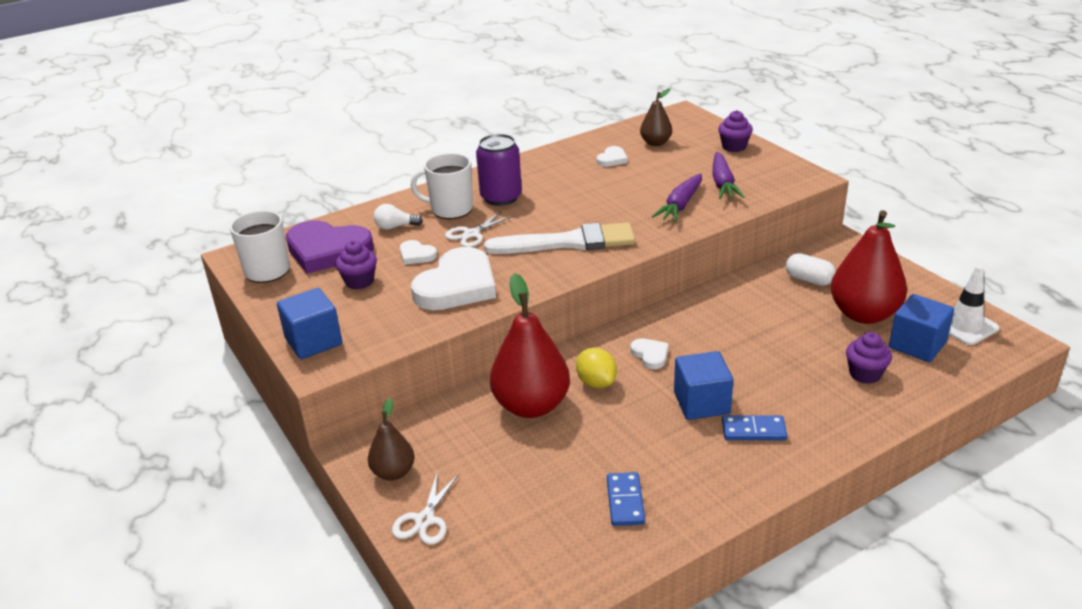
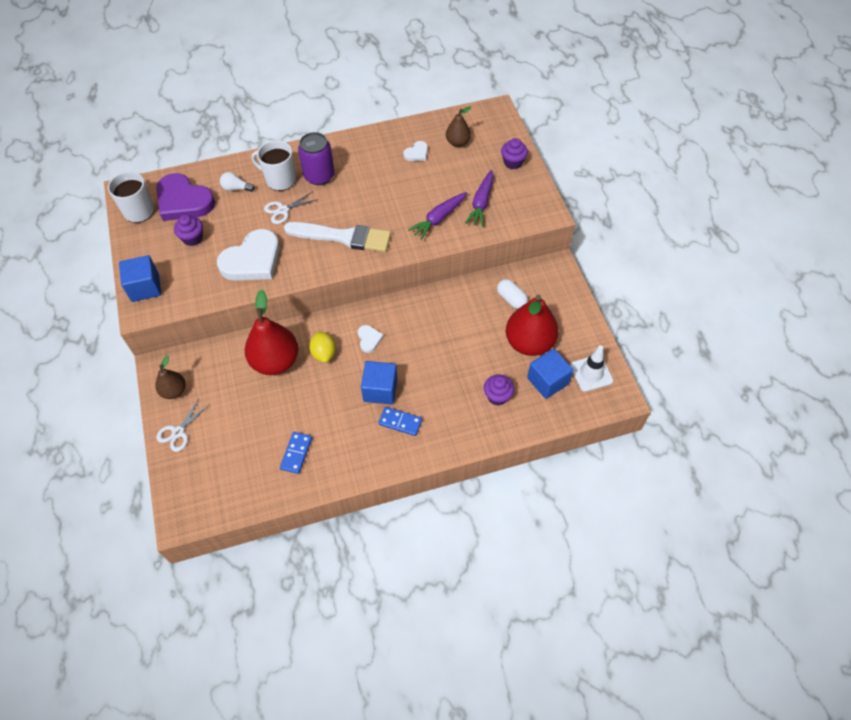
camera: 15 degrees right, 25 degrees up
white heart [400,240,437,265] -> none

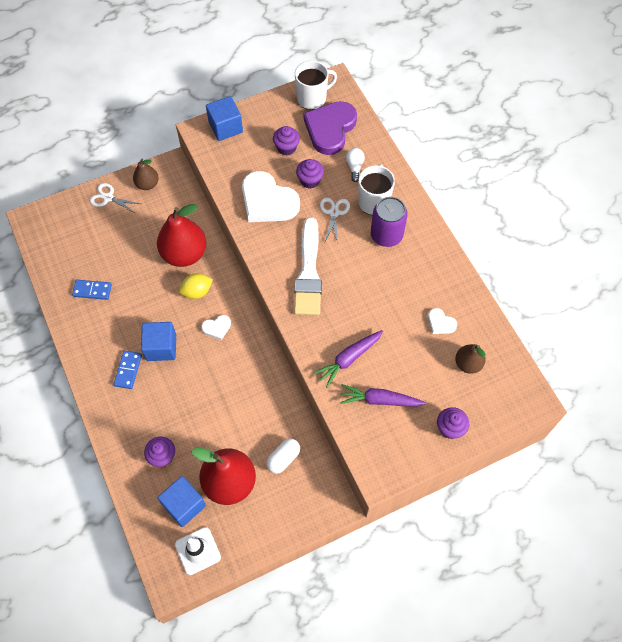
camera: 80 degrees right, 5 degrees up
white scissors [264,191,319,224] -> white scissors turned 45 degrees clockwise [320,198,350,243]
purple carrot [408,192,467,240] -> purple carrot turned 75 degrees counterclockwise [314,330,383,388]
none -> purple cupcake [296,159,324,188]

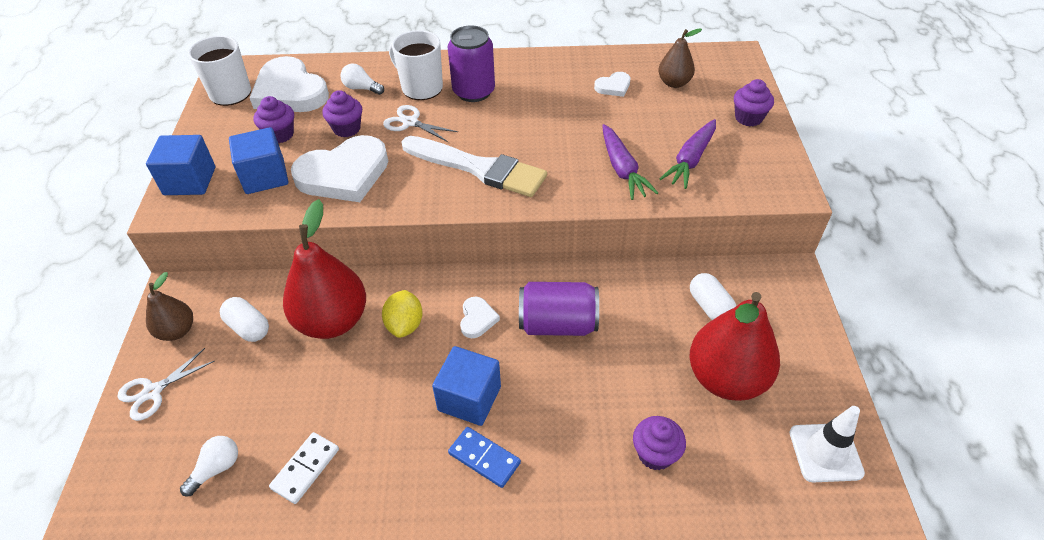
camera: 65 degrees left, 15 degrees down
blue domino [72,280,112,300] -> white domino [269,432,339,504]
blue cube [157,476,206,527] -> blue cube moved to [229,127,288,194]
purple heart [304,101,357,155] -> white heart [249,56,329,112]
none -> white light bulb [180,436,238,496]
none -> white capsule [220,297,269,342]
none -> purple can [519,282,599,336]

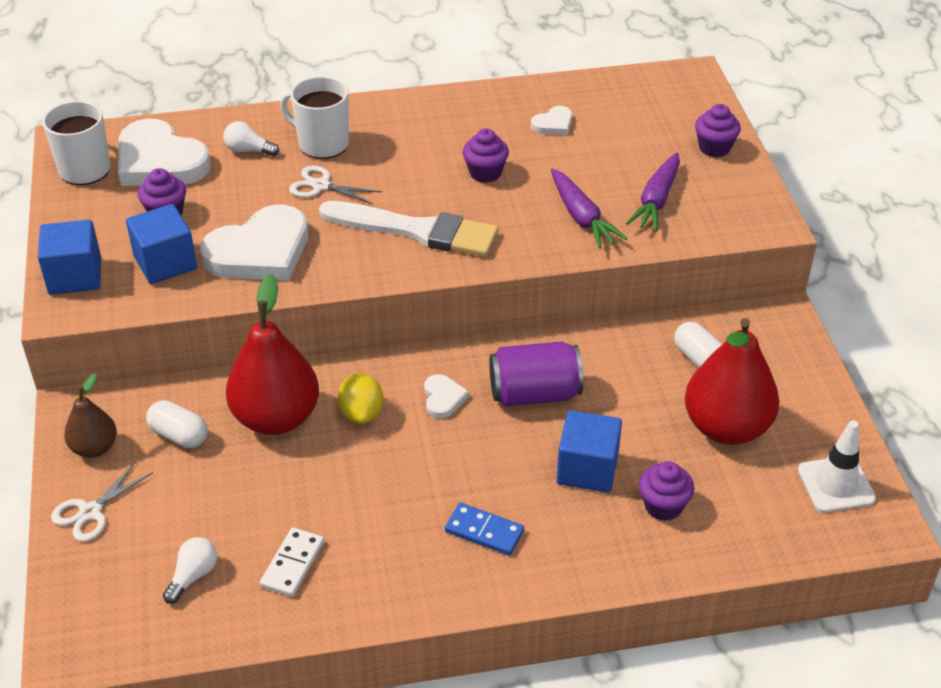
camera: 10 degrees left, 5 degrees down
purple cupcake [322,90,362,137] -> purple cupcake moved to [463,128,509,183]
blue cube [432,346,501,426] -> blue cube moved to [557,410,622,493]
purple can [448,25,495,102] -> none
brown pear [658,28,702,88] -> none

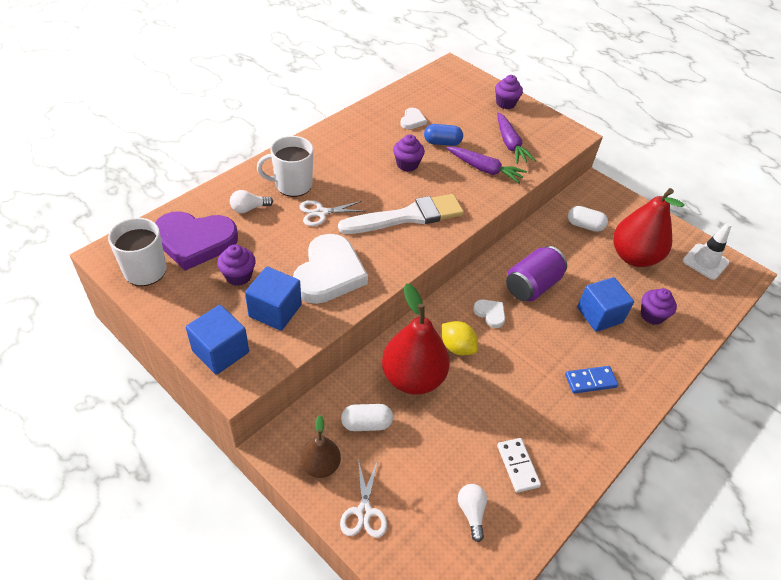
camera: 40 degrees left, 5 degrees up
white heart [118,119,211,186] -> purple heart [155,211,238,271]
none -> blue capsule [424,124,463,146]

